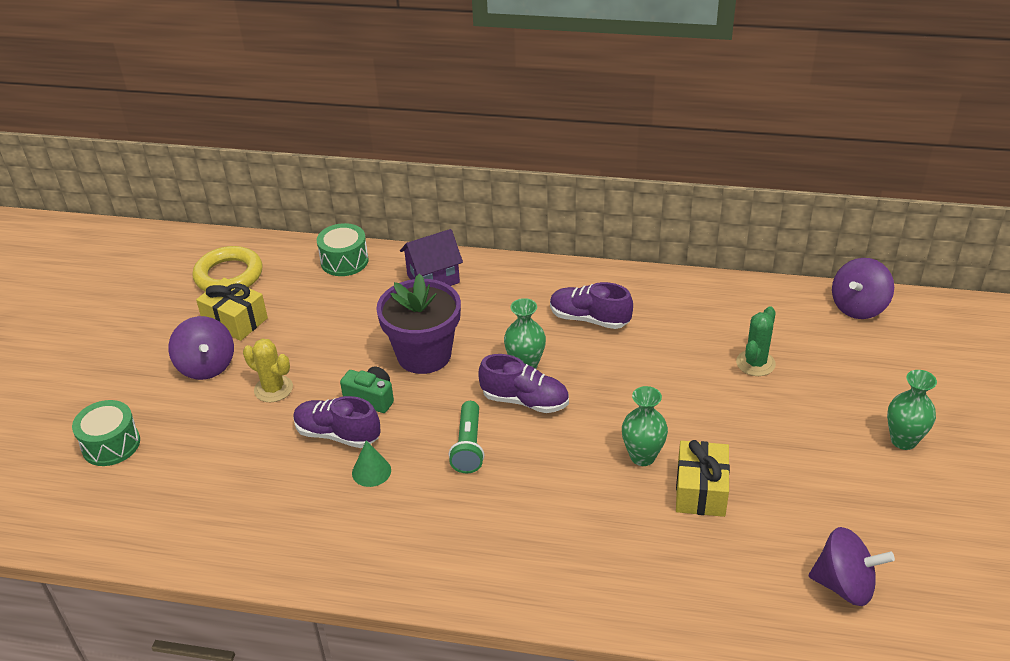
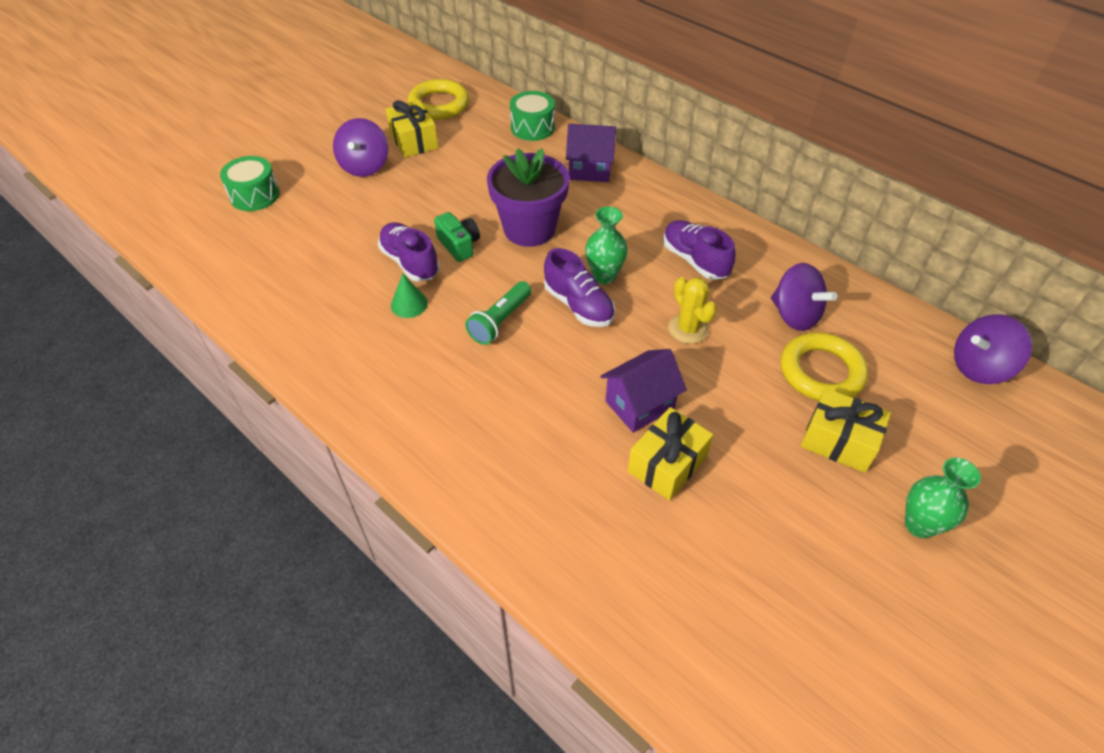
camera: 30 degrees right, 10 degrees up
yellow cactus [243,339,293,402] -> yellow cactus moved to [668,277,717,344]
green vase [622,386,668,466] -> purple house [600,349,687,433]
green cactus [736,306,776,376] -> yellow ring [781,332,869,401]
purple spinning top [809,527,895,606] -> purple spinning top moved to [771,263,837,331]
none -> yellow gift [801,388,891,473]

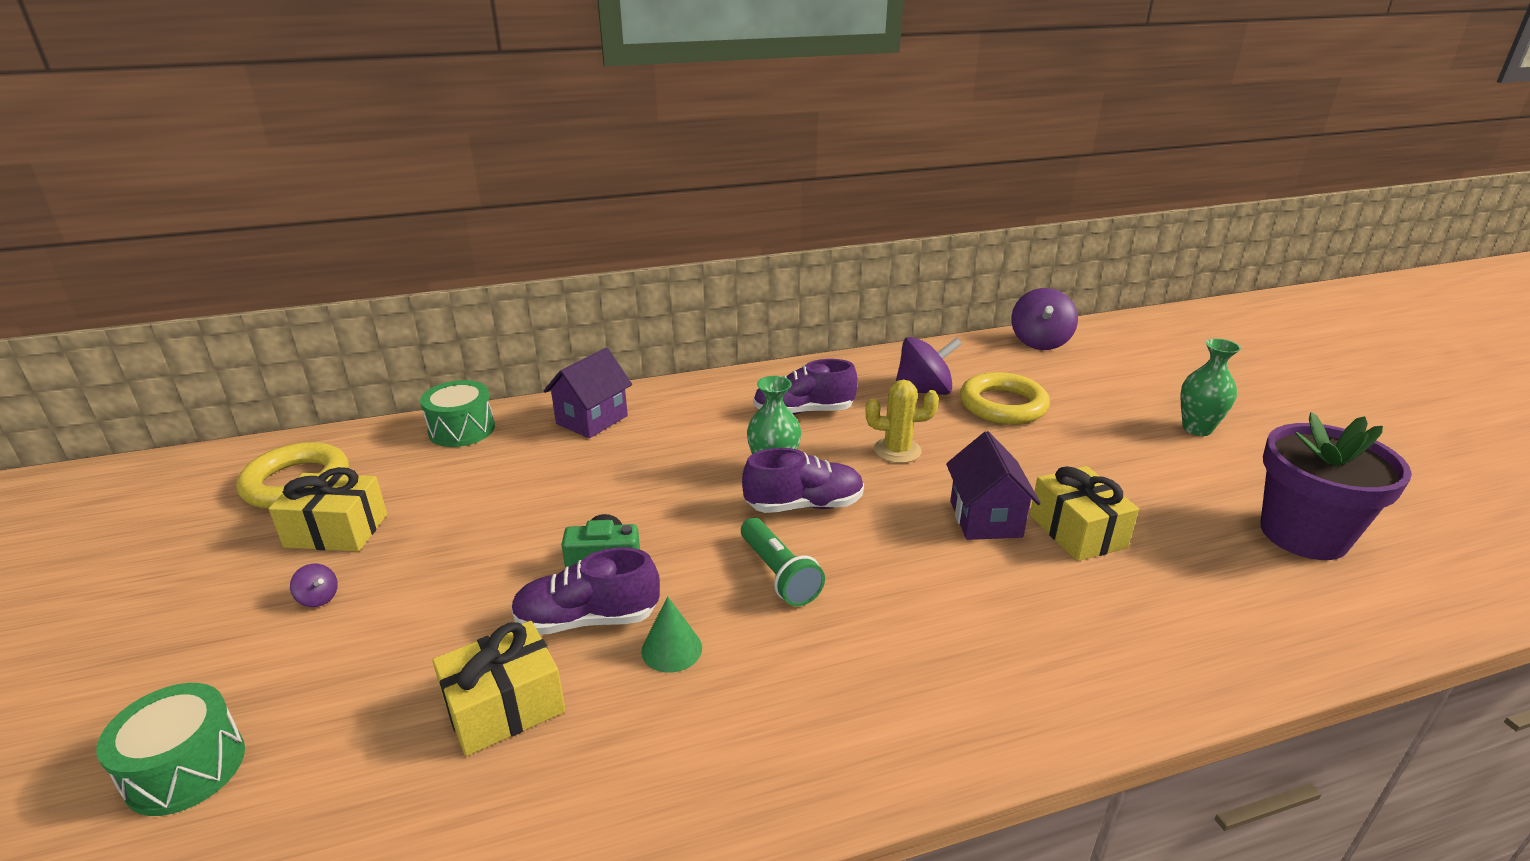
camera: 60 degrees left, 20 degrees down
purple spinning top [333,118,388,177] -> purple spinning top [290,564,338,607], size x0.43
purple flower pot [487,148,570,247] -> purple flower pot moved to [1261,412,1412,560]
yellow gift [801,388,891,473] -> yellow gift moved to [432,621,566,756]

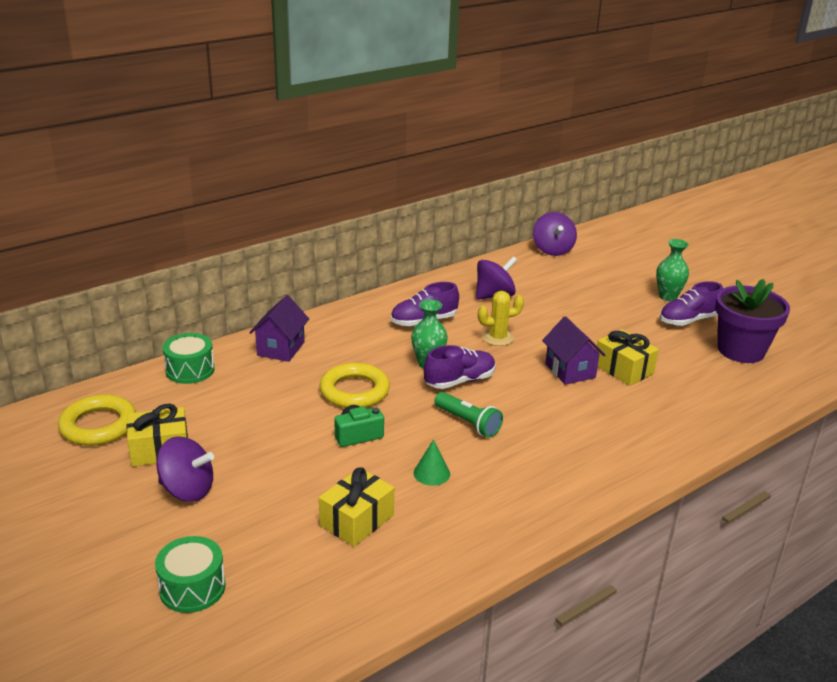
camera: 20 degrees left, 0 degrees up
purple spinning top [290,564,338,607] -> purple spinning top [156,436,214,502], size x2.31
purple shoe [511,547,660,635] -> purple shoe moved to [660,281,723,326]
yellow ring [960,372,1050,425] -> yellow ring moved to [319,363,390,408]

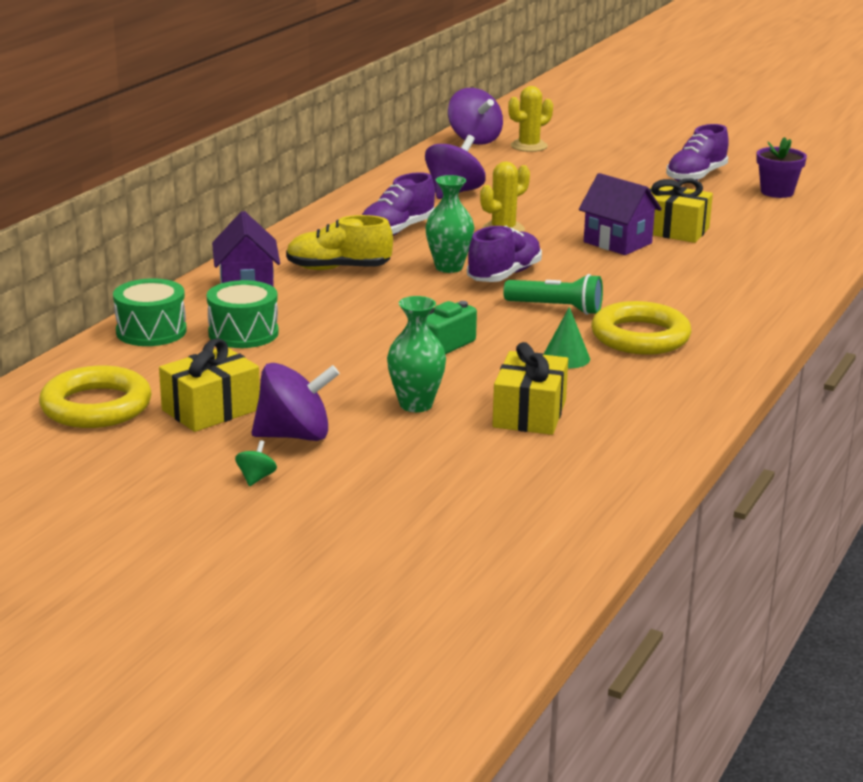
camera: 25 degrees left, 5 degrees down
green drum [155,536,225,613] -> green drum moved to [207,280,279,348]
yellow ring [319,363,390,408] -> yellow ring moved to [591,301,691,355]
green vase [656,239,689,301] -> green vase moved to [387,296,446,412]
purple flower pot [715,279,790,363] -> purple flower pot [756,137,807,198], size x0.57
none -> green spinning top [235,440,277,486]
none -> yellow shoe [286,215,393,270]
none -> yellow cactus [508,86,553,152]

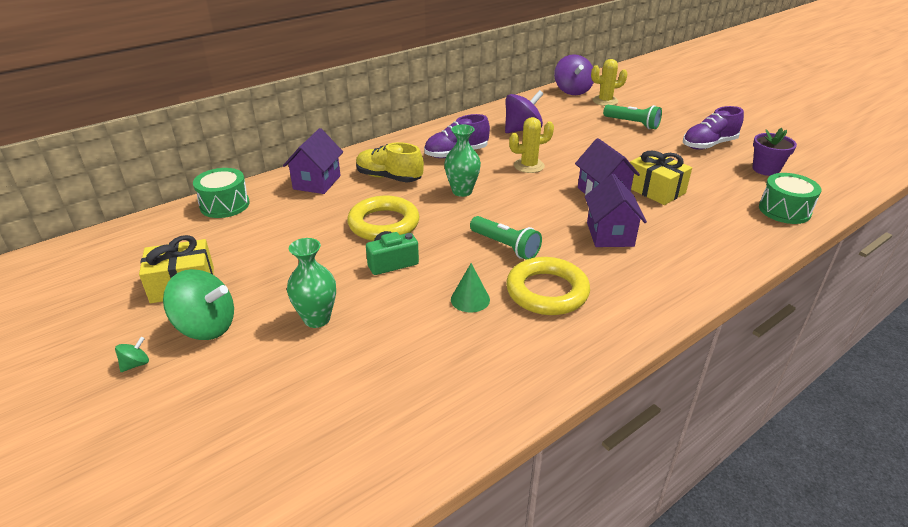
camera: 25 degrees right, 10 degrees up
yellow ring [39,366,152,428] -> yellow ring moved to [347,196,419,241]
green drum [207,280,279,348] -> green drum moved to [759,173,821,224]
purple spinning top [252,363,340,441] -> green spinning top [163,269,234,340]
purple shoe [467,226,542,282] -> none
yellow gift [492,342,568,435] -> none
none -> purple house [585,174,647,247]
none -> green flashlight [603,105,662,129]

